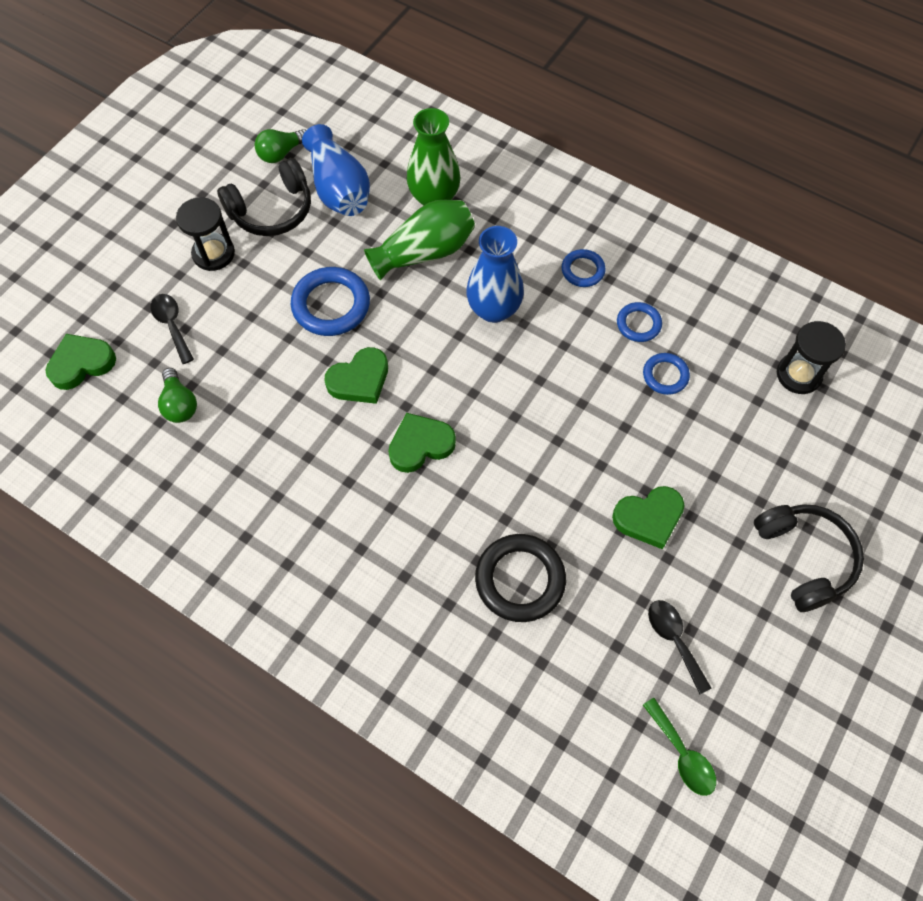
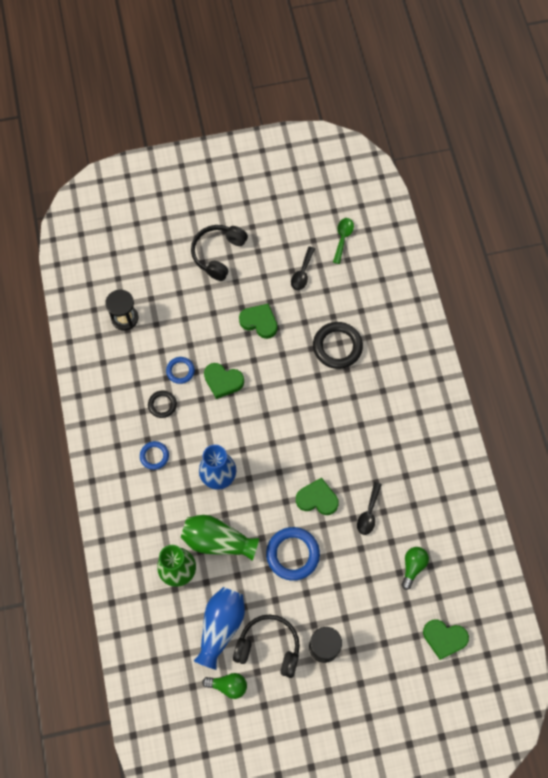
camera: 135 degrees left, 5 degrees up
black spoon [151,294,194,364] -> black spoon moved to [357,482,382,535]
green heart [388,413,456,473] -> green heart moved to [204,363,244,399]
blue ring [617,302,662,342] -> black ring [148,391,177,418]

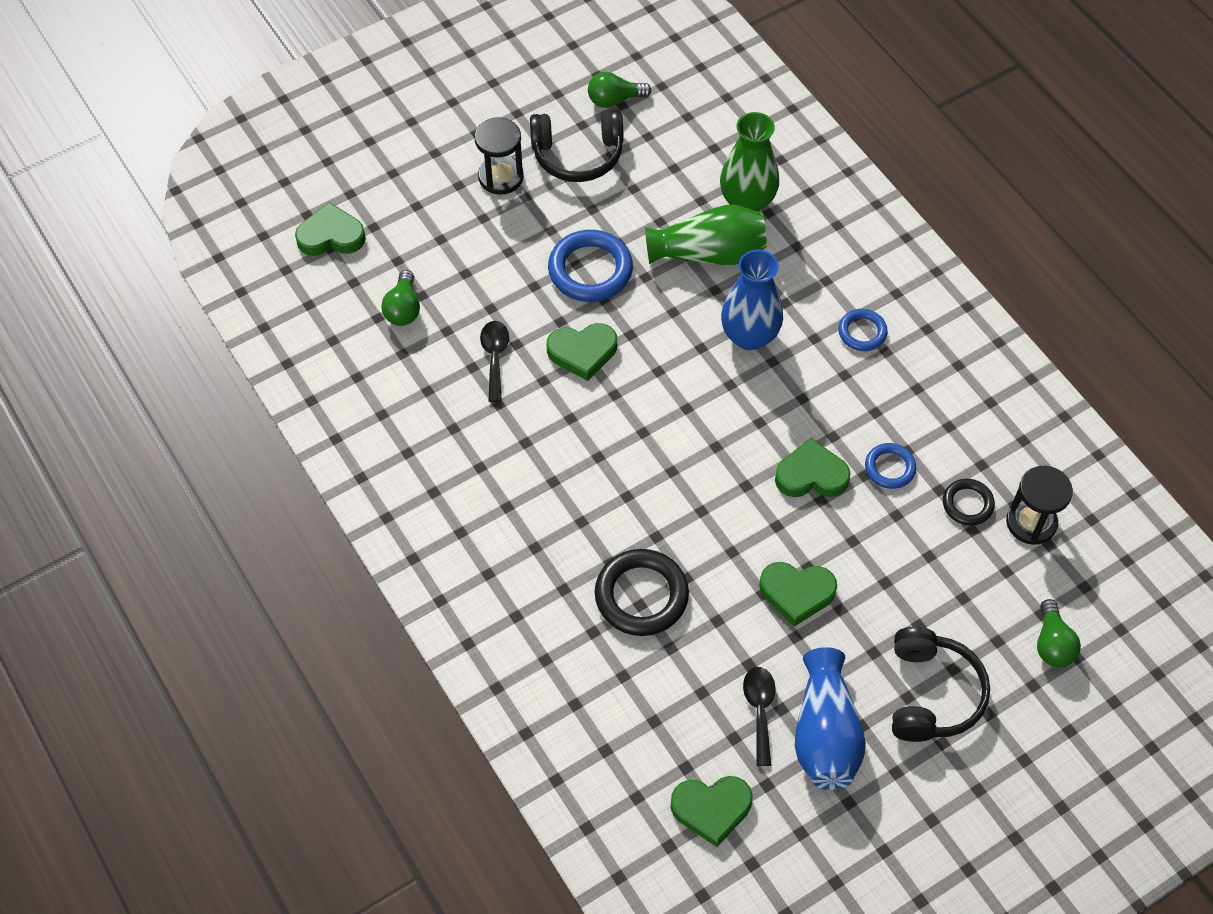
camera: 160 degrees right, 10 degrees down
black ring [148,391,177,418] -> black ring moved to [943,479,995,526]
blue vase [194,587,245,670] -> blue vase moved to [795,647,866,790]
green spoon [333,218,354,264] -> green heart [671,776,753,847]
none -> green light bulb [1037,599,1081,667]

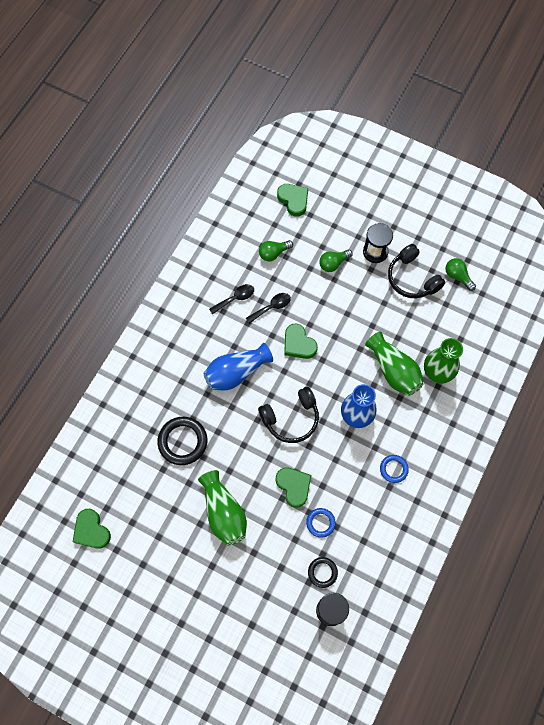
camera: 60 degrees right, 10 degrees up
blue ring [548,230,633,302] -> none
black spoon [743,667,776,766] -> black spoon moved to [209,284,254,314]
green heart [759,562,837,627] -> green vase [198,470,247,545]
blue vase [795,647,866,790] -> blue vase moved to [204,343,273,390]
black headphones [892,627,990,742] -> black headphones moved to [258,387,319,443]
green light bulb [1037,599,1081,667] -> green light bulb moved to [319,249,353,272]

